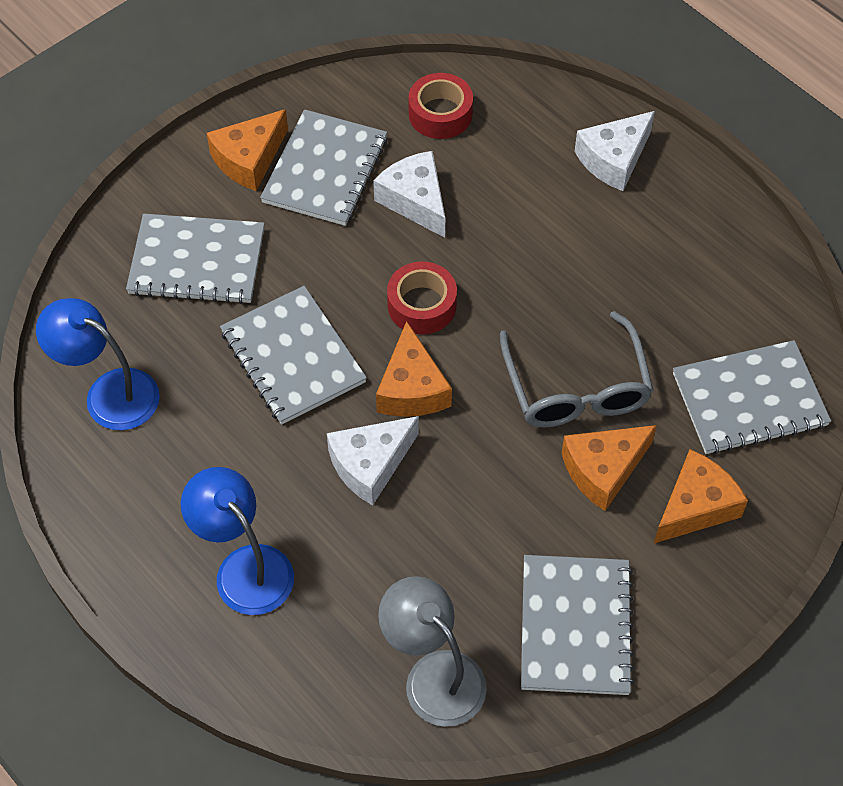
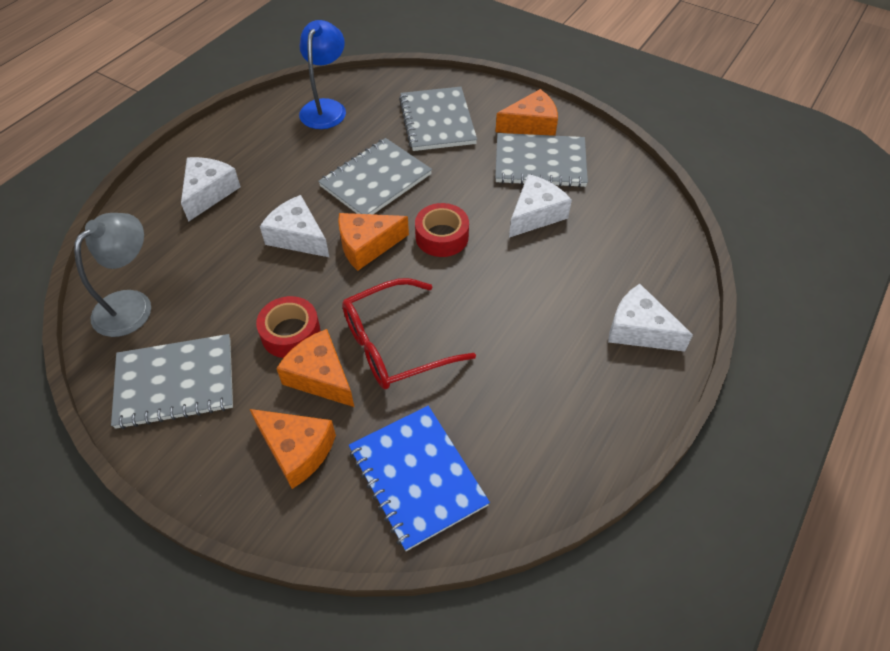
camera: 75 degrees right, 5 degrees down
blue lamp [181,467,294,615] -> white cheese [181,157,241,222]
orange cheese [207,109,288,191] -> orange cheese turned 135 degrees clockwise [495,89,558,136]
red tape [408,73,473,139] -> red tape moved to [256,296,321,358]
grey glasses [500,311,653,428] -> red glasses [342,278,476,389]
grey notebook [673,340,831,454] -> blue notebook [349,406,490,551]

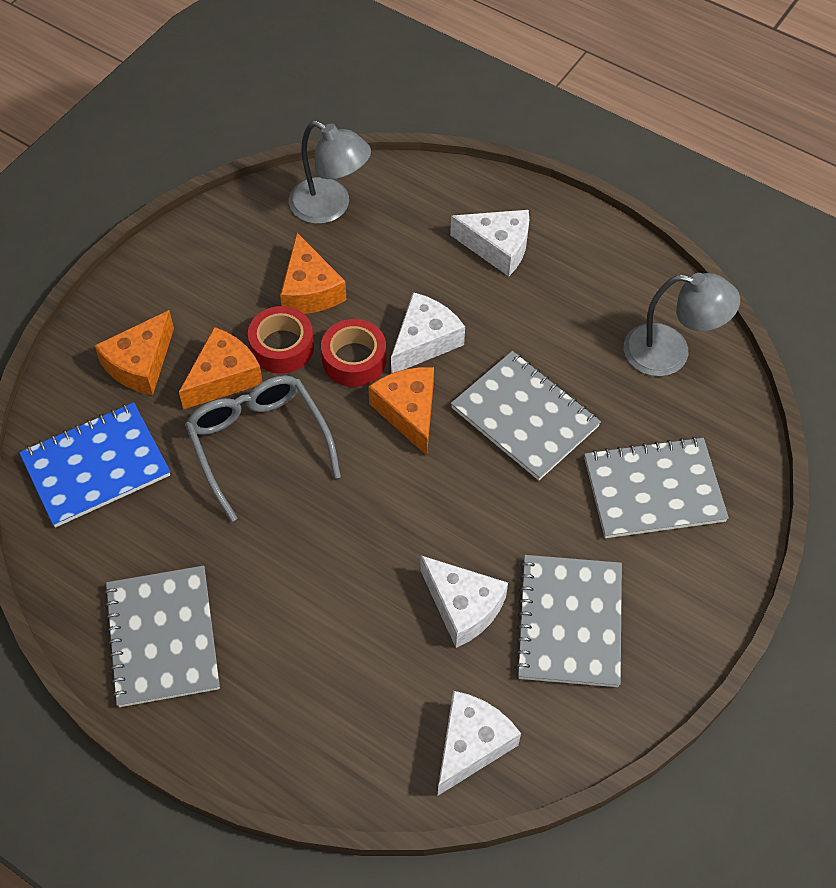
camera: 90 degrees right, 5 degrees up
grey notebook [111,334,233,429] -> grey notebook moved to [104,566,220,707]
blue lamp [299,20,346,129] -> grey lamp [624,273,740,376]
red glasses [342,278,476,389] -> grey glasses [185,375,341,522]
red tape [415,203,469,257] -> red tape moved to [321,319,386,387]
orange cheese [495,89,558,136] -> orange cheese moved to [280,233,347,314]
white cheese [608,284,693,352] -> white cheese moved to [438,691,521,796]

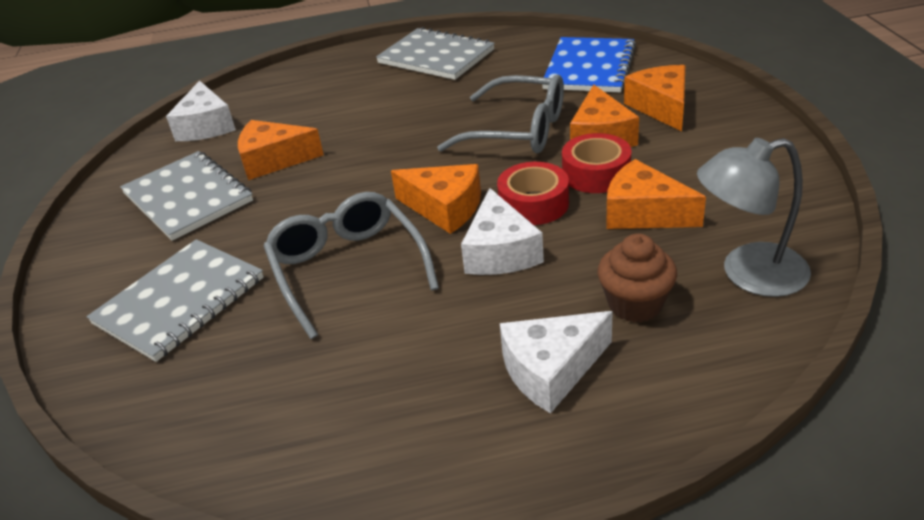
camera: 140 degrees right, 20 degrees down
white cheese [420,556,508,648] -> orange cheese [238,120,324,180]
grey notebook [451,351,601,480] -> grey glasses [264,192,439,339]
grey lamp [624,273,740,376] -> none
none -> brown cupcake [597,234,677,322]

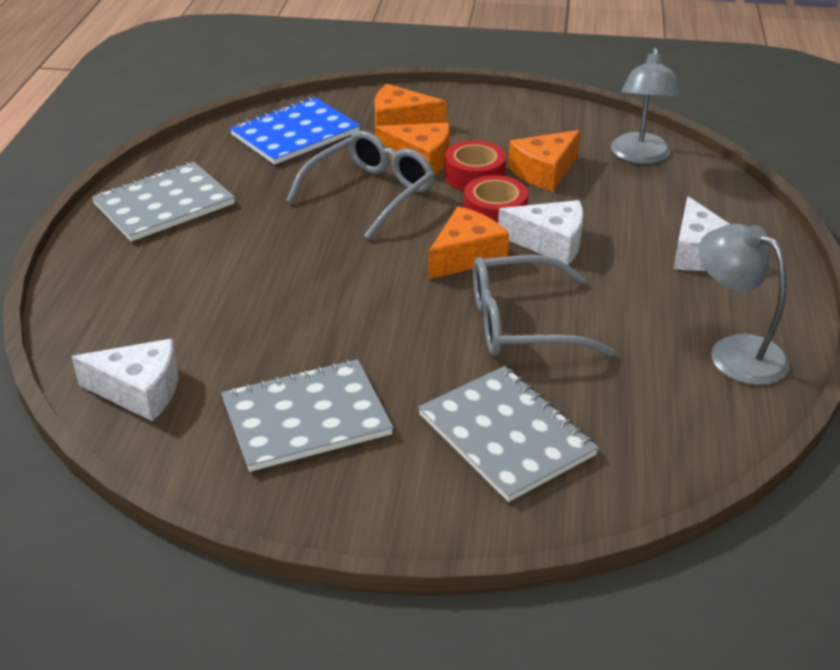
camera: 75 degrees left, 0 degrees up
orange cheese [238,120,324,180] -> none
blue notebook [542,37,636,92] -> blue notebook turned 75 degrees counterclockwise [230,97,360,165]
brown cupcake [597,234,677,322] -> none
none -> grey lamp [699,223,790,385]

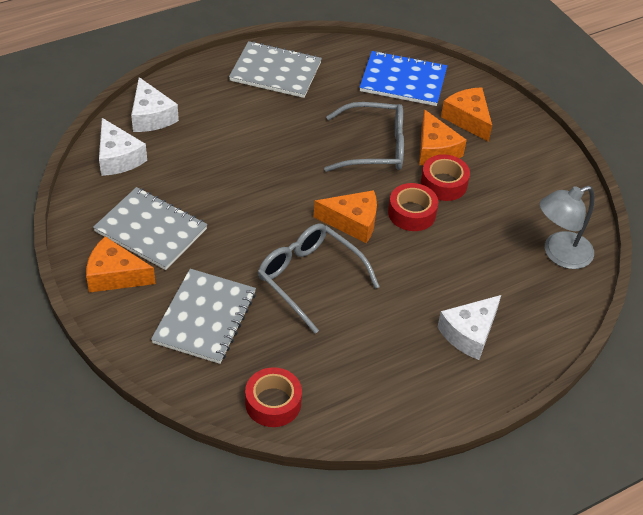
camera: 50 degrees right, 10 degrees up
white cheese [498,200,583,265] -> white cheese moved to [131,77,179,132]
orange cheese [508,130,581,192] -> orange cheese moved to [86,236,155,293]
grey lamp [699,223,790,385] -> none
none -> red tape [245,367,302,427]

